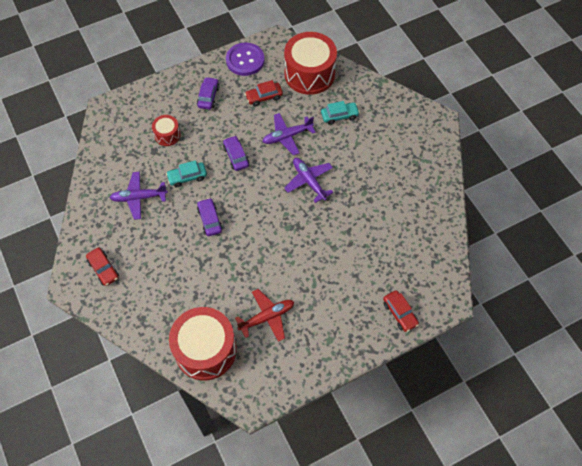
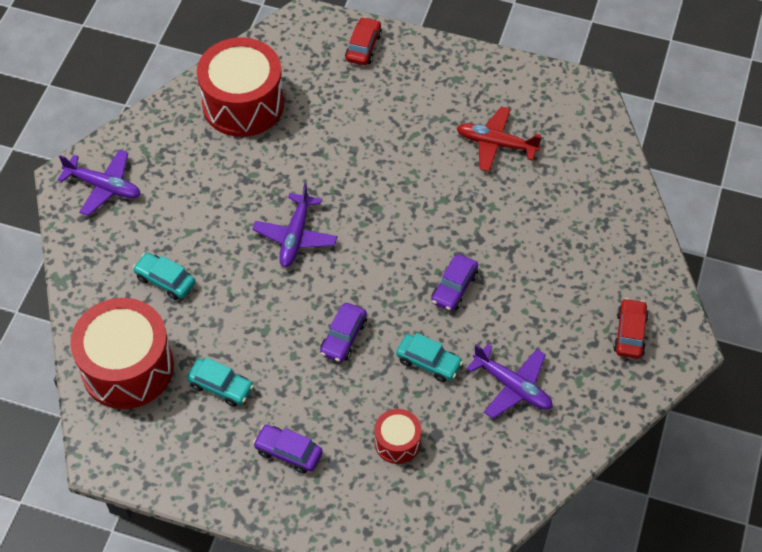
camera: 135 degrees left, 5 degrees down
red drum [169,307,237,380] -> red drum moved to [197,37,284,137]
purple car [197,77,219,109] -> purple car turned 60 degrees clockwise [253,425,323,474]
purple button [226,43,265,76] -> none
red car [245,80,283,106] -> turquoise car [187,358,254,407]
purple plane [262,113,316,155] -> purple plane moved to [57,150,141,216]

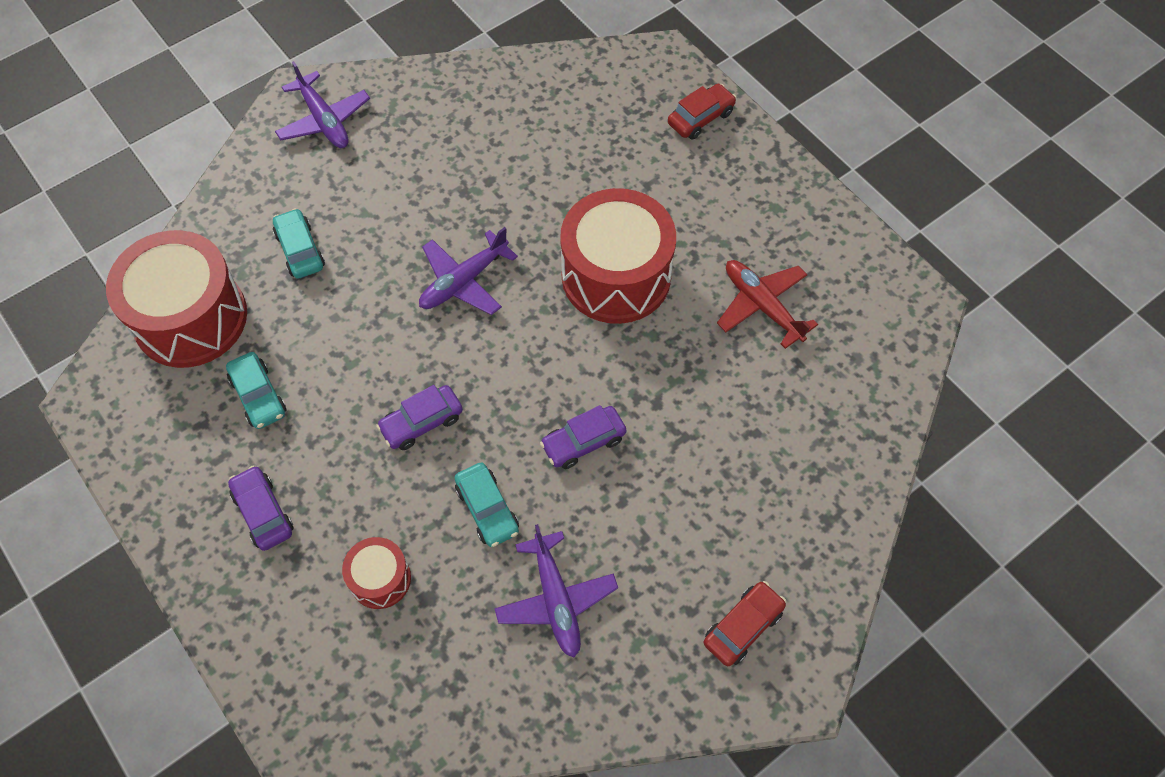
camera: 35 degrees right, 5 degrees up
red drum [197,37,284,137] -> red drum moved to [560,188,676,324]

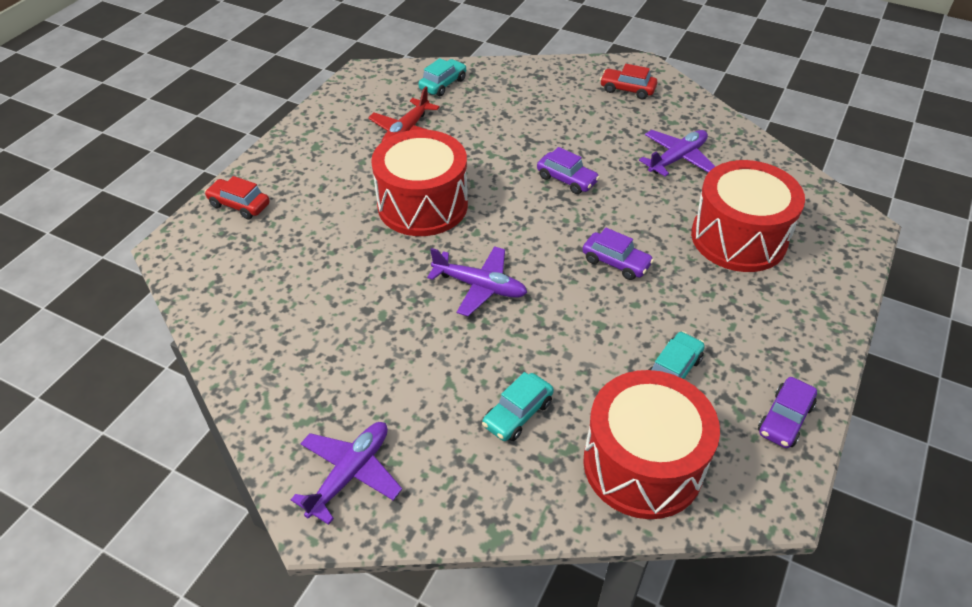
camera: 115 degrees left, 15 degrees down
purple car [228,465,293,551] -> purple car moved to [758,377,817,448]
red drum [342,537,411,609] -> red drum [691,160,805,272], size x2.06
turquoise car [454,462,519,547] -> turquoise car moved to [418,58,466,96]

